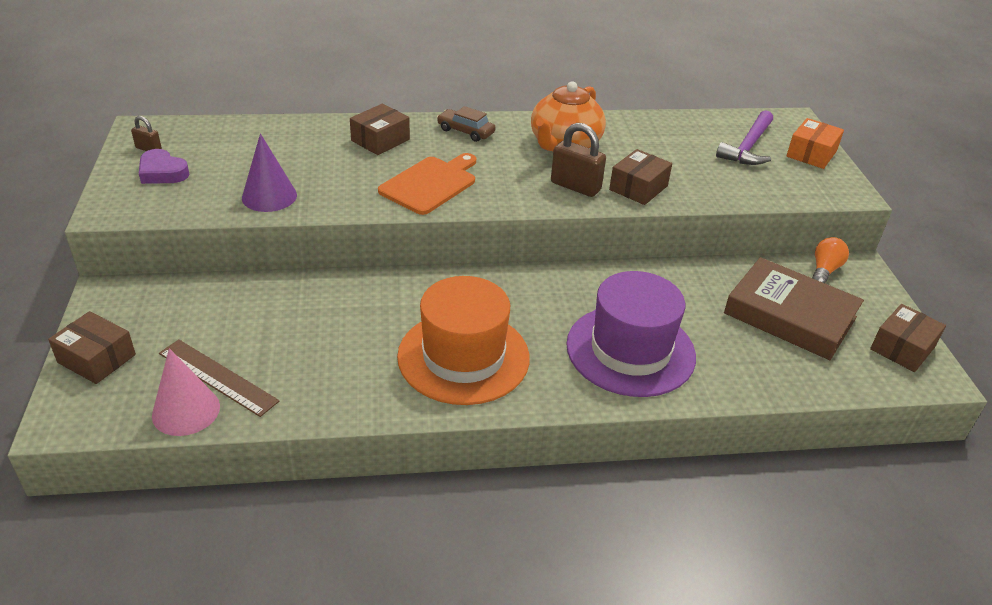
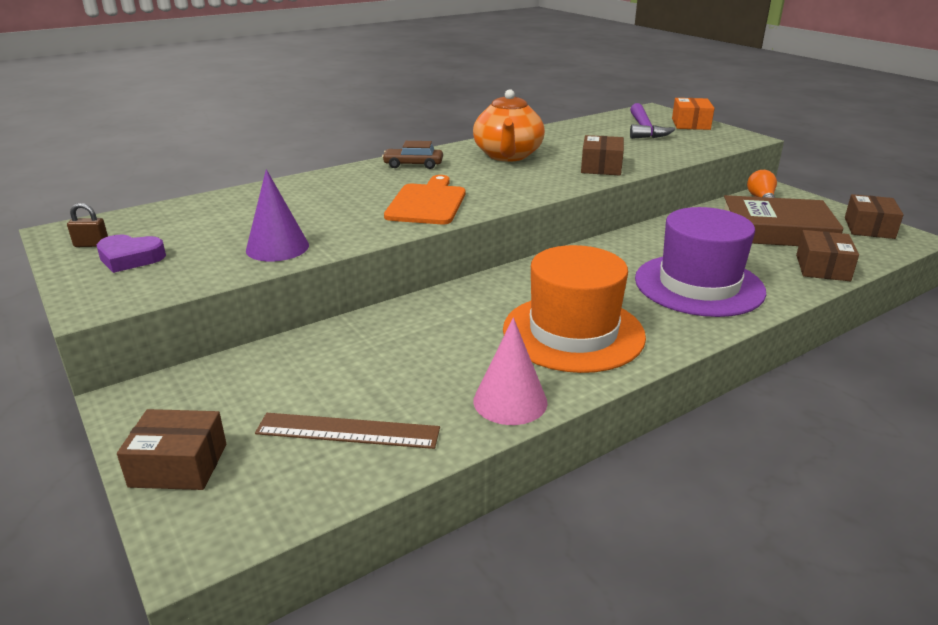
camera: 25 degrees left, 10 degrees down
pink cone [152,348,220,436] -> pink cone moved to [473,318,548,425]
brown box [350,104,410,155] -> brown box moved to [796,230,859,281]
brown padlock [551,123,606,197] -> none

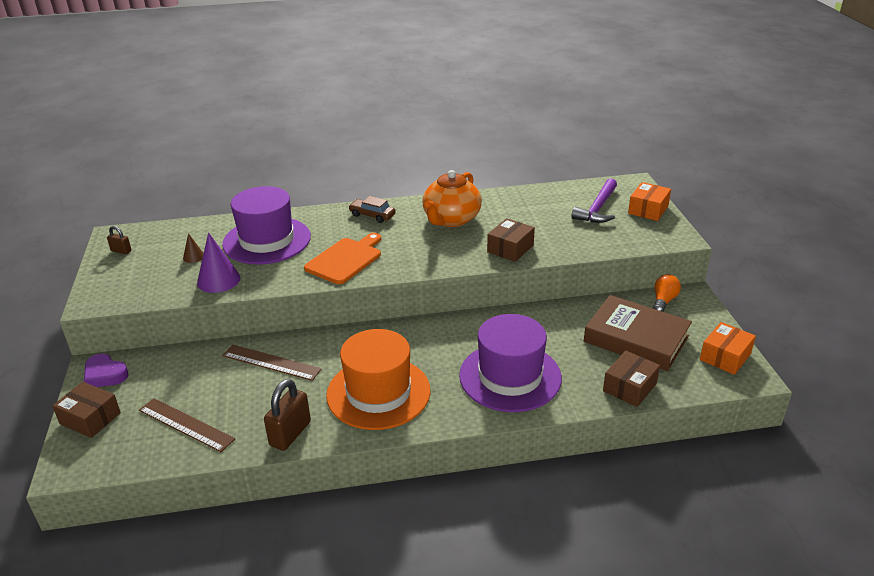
camera: 25 degrees right, 5 degrees up
purple heart [97,235,166,273] -> purple heart moved to [84,354,129,387]
pink cone [473,318,548,425] -> brown padlock [264,379,311,451]
brown box [845,194,904,239] -> orange box [700,322,756,375]
none -> brown cone [183,233,204,263]
none -> purple hat [222,186,311,264]
none -> brown ruler [222,345,322,381]

